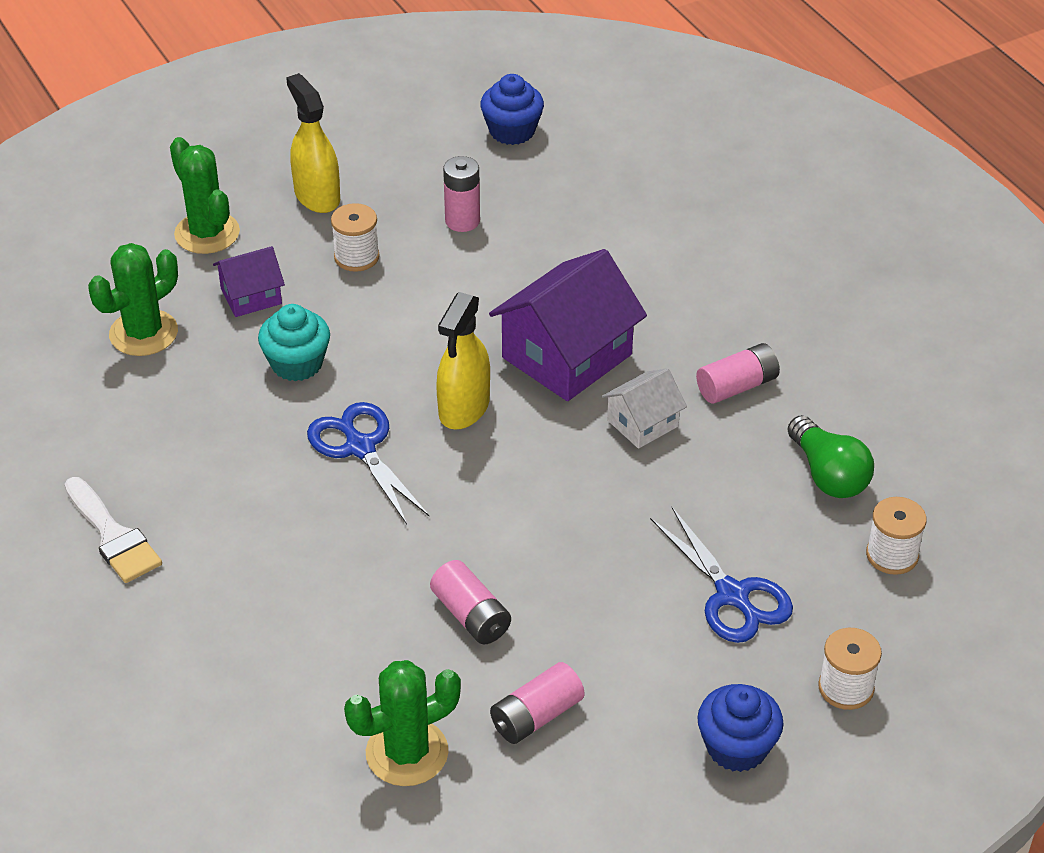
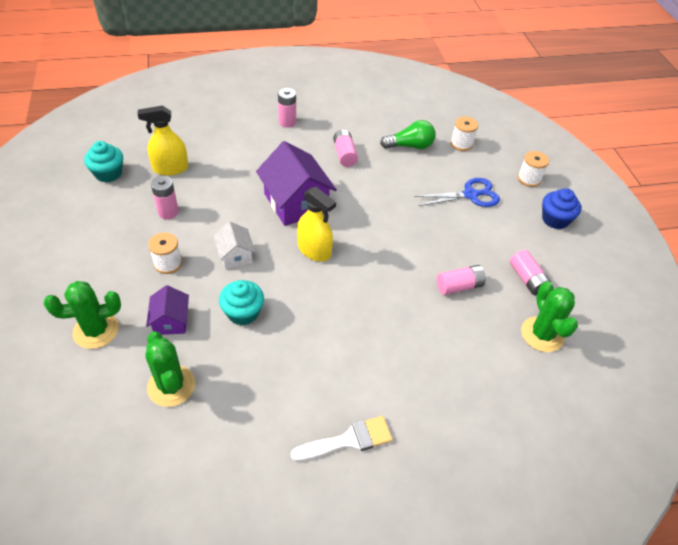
camera: 75 degrees left, 5 degrees up
yellow spray bottle [286,73,340,213] -> yellow spray bottle moved to [138,106,188,176]
blue scissors [307,402,430,524] -> none
blue cupcake [480,74,544,145] -> turquoise cupcake [84,141,123,182]
white house [602,368,687,449] -> white house moved to [214,222,255,269]
none -> pink battery [278,88,296,128]

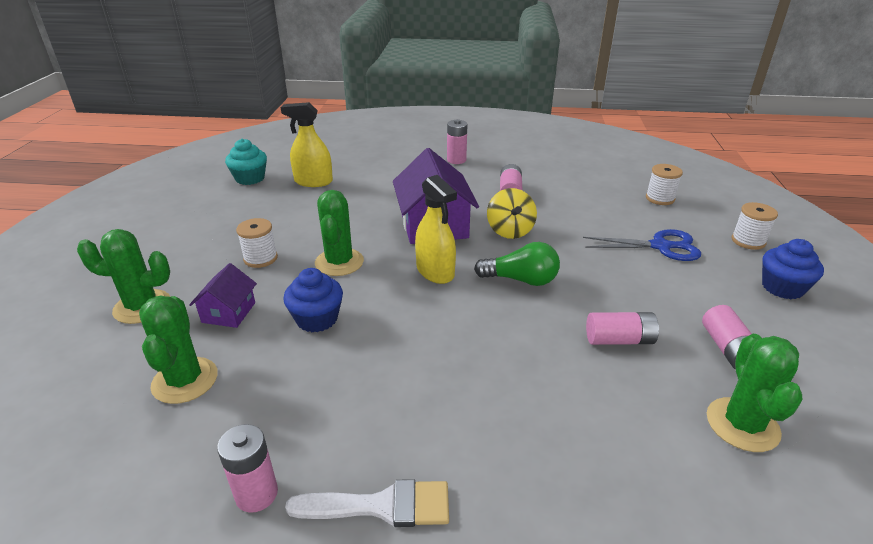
camera: 20 degrees right, 15 degrees down
pink battery [151,176,179,219] -> pink battery moved to [217,424,278,513]
white house [214,222,255,269] -> green cactus [315,190,364,276]
turquoise cupcake [219,280,264,325] -> blue cupcake [284,268,343,332]
green light bulb [380,120,436,149] -> green light bulb moved to [474,242,560,286]
none -> yellow spinning top [487,188,537,239]

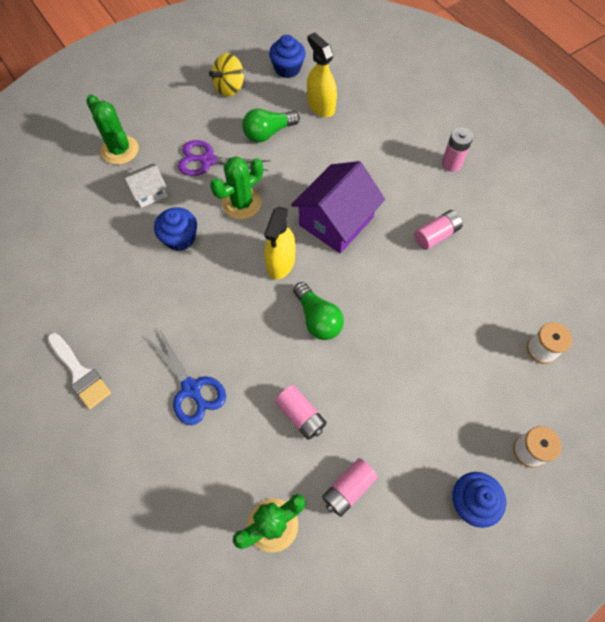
camera: 50 degrees right, 30 degrees up
green cactus [139,295,218,404] -> none
purple house [189,263,257,328] -> white house [123,163,168,208]
pink battery [217,424,278,513] -> none
turquoise cupcake [225,139,267,185] -> blue cupcake [269,35,306,78]
white spool [236,218,278,268] -> purple scissors [178,140,270,176]
yellow spinning top [487,188,537,239] -> yellow spinning top moved to [209,53,245,97]
blue scissors [583,229,701,261] -> blue scissors moved to [147,330,226,425]
none -> green light bulb [242,109,300,143]

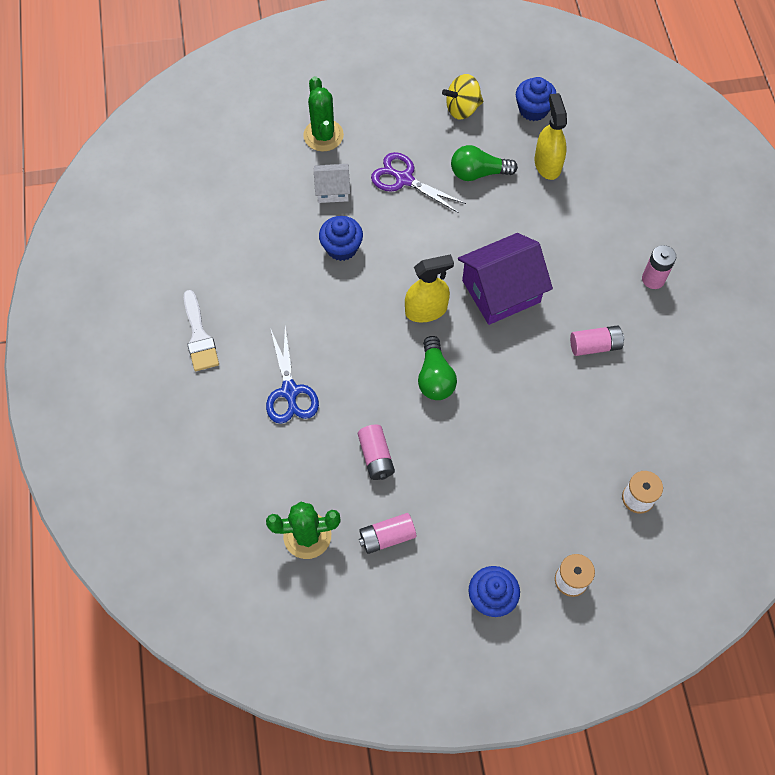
camera: 25 degrees right, 0 degrees up
green cactus [210,156,263,219] -> none
yellow spray bottle [264,206,296,280] -> yellow spray bottle turned 150 degrees counterclockwise [405,254,454,323]

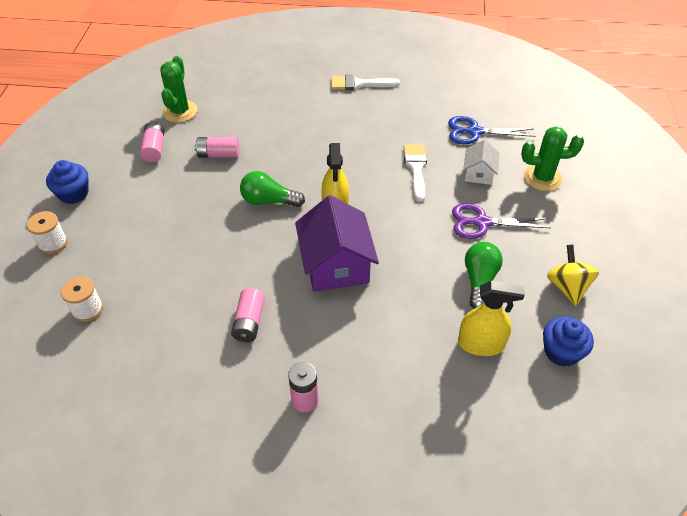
camera: 105 degrees right, 15 degrees down
blue scissors [266,327,319,424] -> blue scissors moved to [448,116,535,144]
blue cupcake [319,216,363,261] -> white brush [404,145,427,202]
purple scissors [371,152,466,213] -> purple scissors turned 135 degrees counterclockwise [452,203,550,239]

